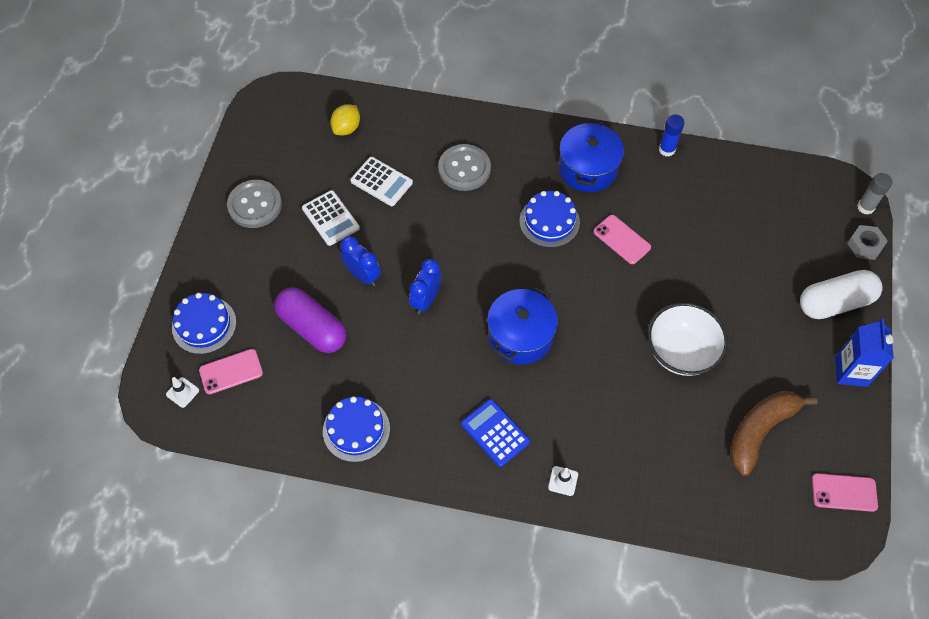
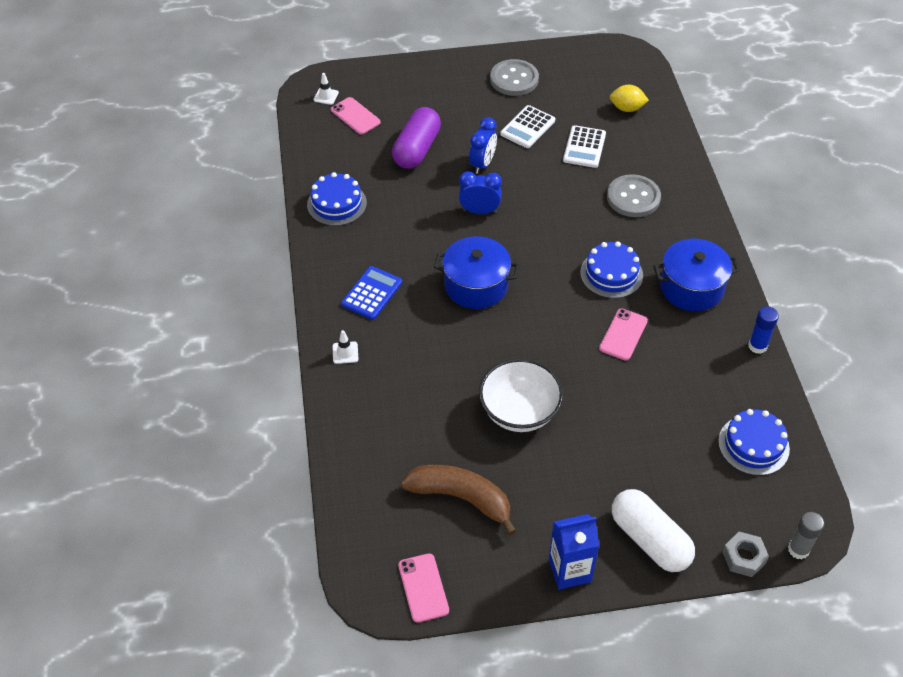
camera: 70 degrees right, 10 degrees down
blue cake [172,293,236,354] -> blue cake moved to [718,409,790,476]

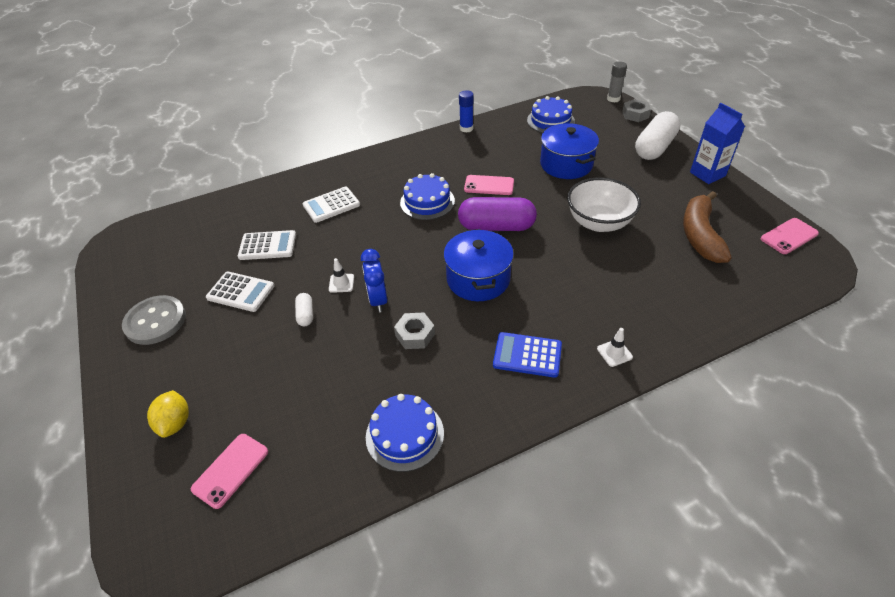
camera: 105 degrees left, 5 degrees down
white traffic cone [313,73,339,105] -> white traffic cone moved to [329,258,354,293]
purple capsule [392,107,441,169] -> purple capsule moved to [458,197,537,231]
blue clock [469,117,497,174] -> white capsule [295,293,313,326]
grey button [607,174,661,217] -> white calculator [303,187,360,223]
yellow lemon [610,85,649,112] -> yellow lemon moved to [147,390,189,438]
blue pot [654,238,740,311] -> blue pot moved to [540,123,599,179]
none -> grey nut [394,313,435,349]

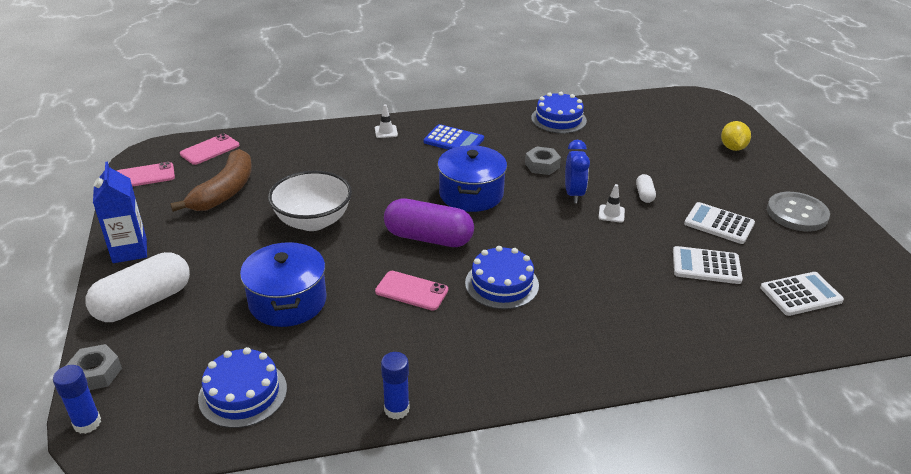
camera: 170 degrees left, 10 degrees down
pink phone [191,434,268,509] -> pink phone moved to [180,134,239,165]
white calculator [303,187,360,223] -> white calculator moved to [760,272,844,316]
grey glue stick [607,61,627,102] -> blue glue stick [53,365,101,434]

